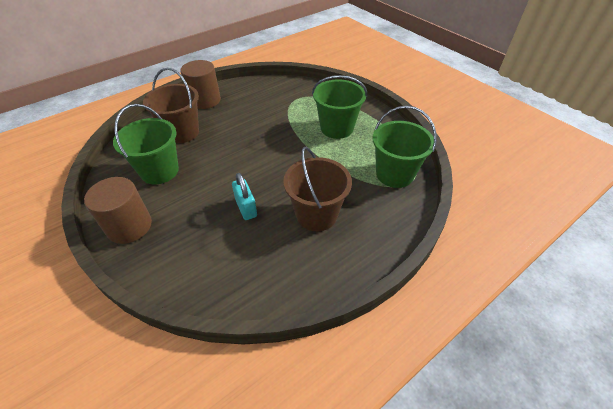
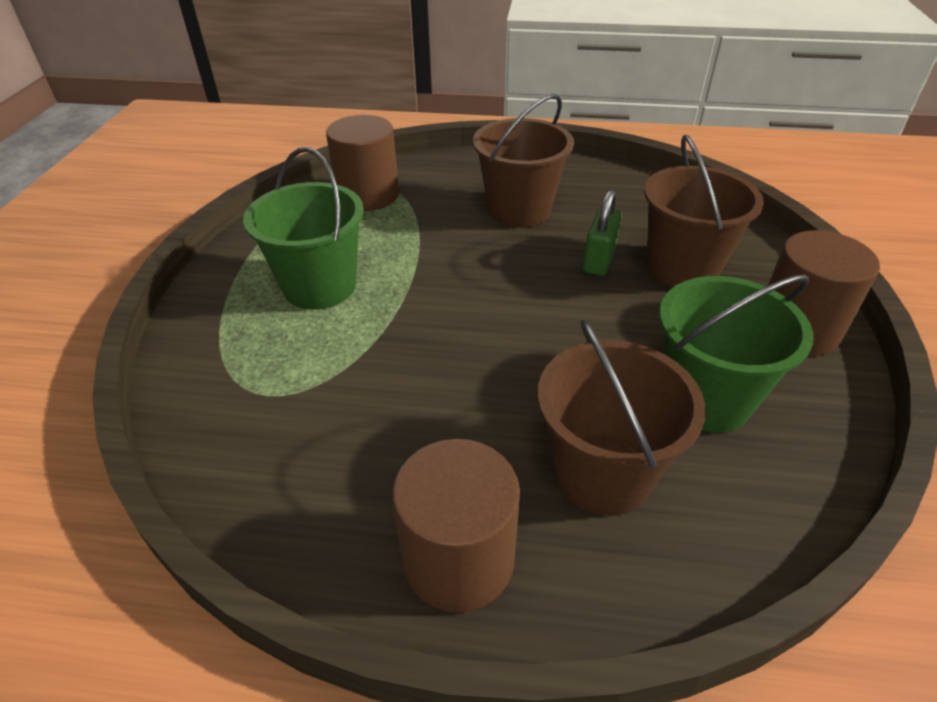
camera: 135 degrees left, 5 degrees down
turquoise padlock [232,173,257,220] -> green padlock [583,190,622,276]
green bucket [372,106,437,188] -> brown cylinder [326,115,399,211]
none -> brown bucket [644,135,764,287]

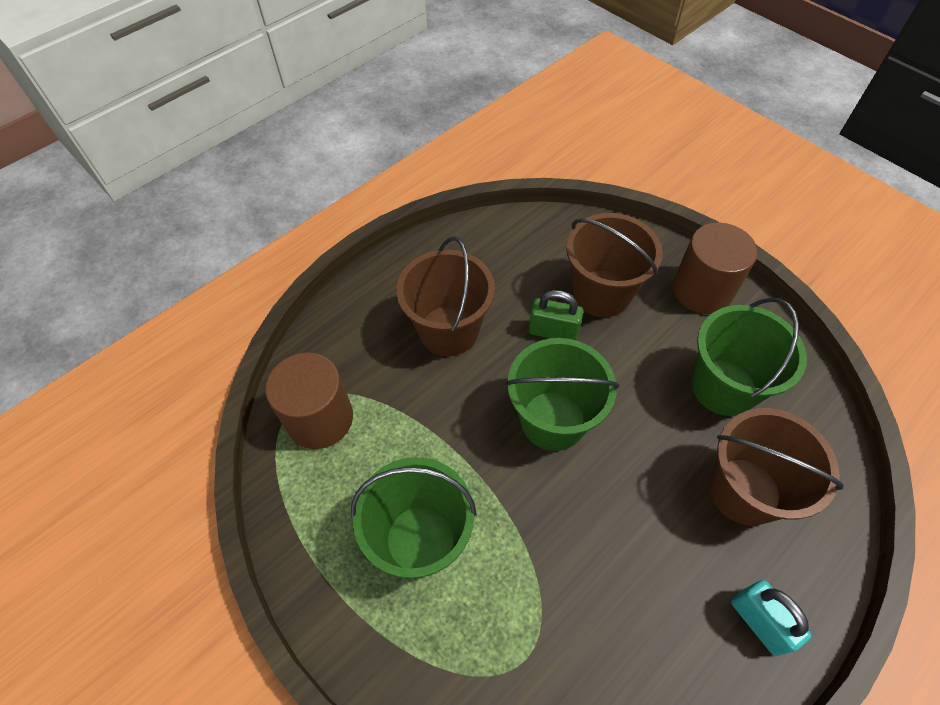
camera: 50 degrees left, 15 degrees up
brown cylinder [392,439,520,612] -> turquoise padlock [731,580,811,656]
green padlock [583,190,622,276] -> green padlock turned 45 degrees counterclockwise [529,290,583,341]
none -> green bucket [505,338,619,451]

